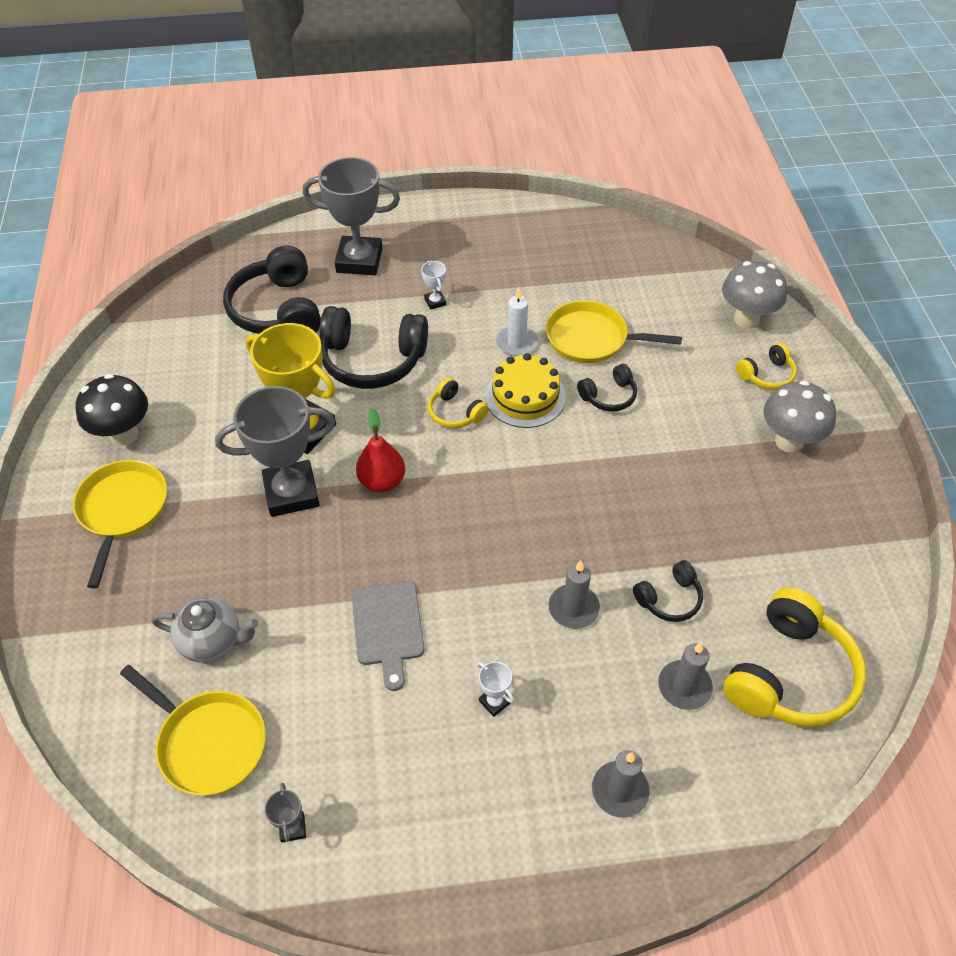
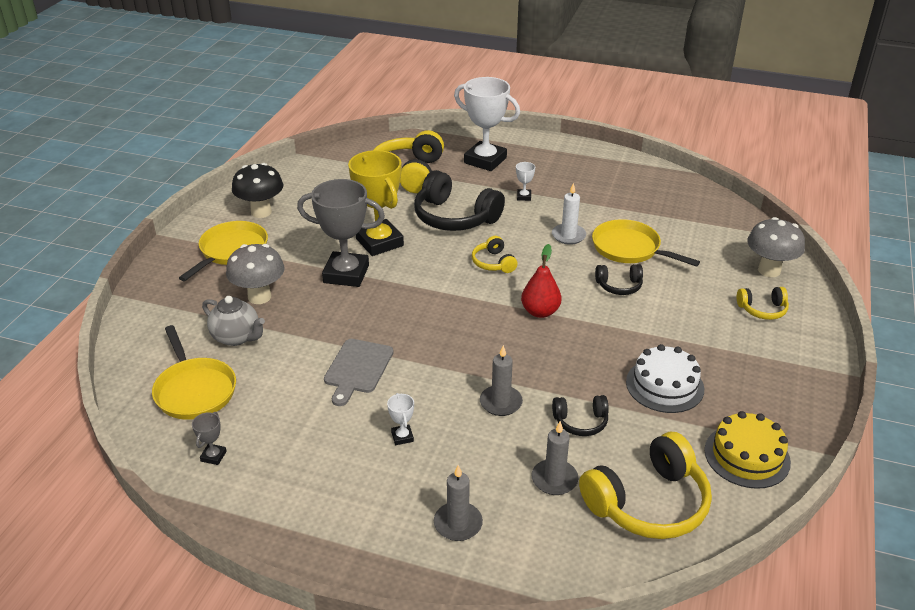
camera: 25 degrees right, 15 degrees down
black headphones [223,246,321,334] -> yellow headphones [374,130,444,193]
grey trophy [303,157,400,275] -> white trophy [454,77,520,171]
red pear [356,408,405,492] -> red pear moved to [521,244,561,318]
yellow cake [485,353,566,428] -> yellow cake moved to [704,411,791,489]
grey mushroom [764,381,836,453] -> grey mushroom moved to [226,244,285,304]
none -> white cake [626,344,704,413]

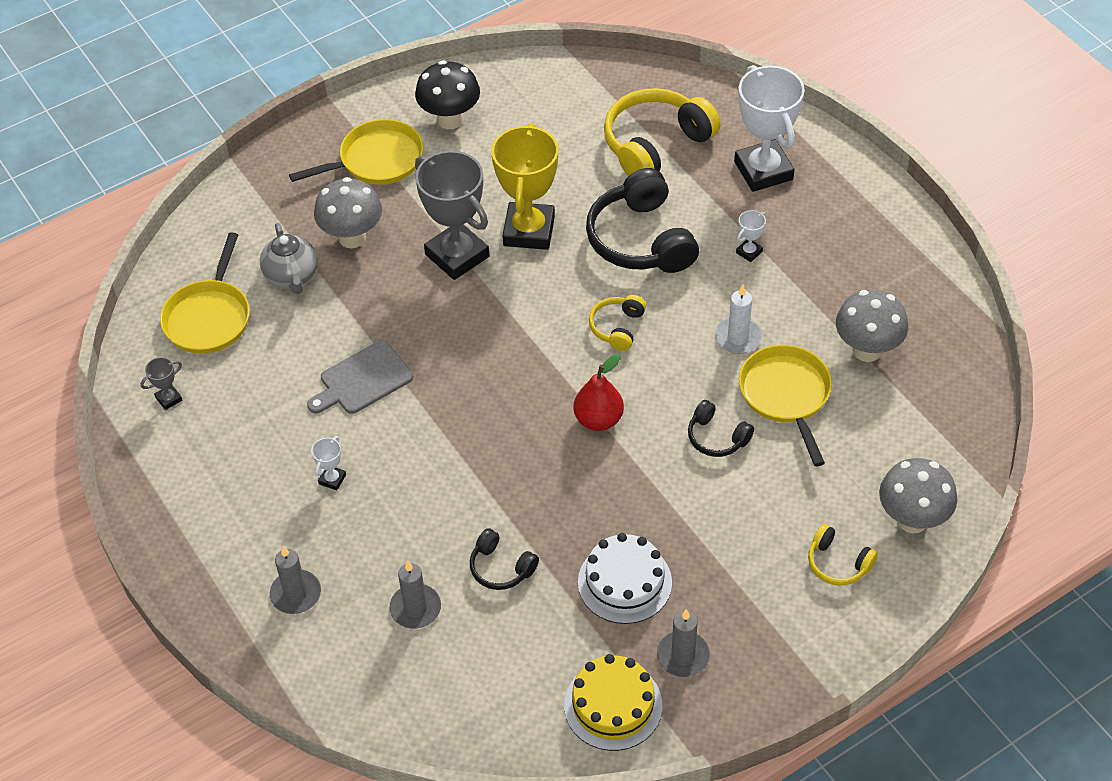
camera: 40 degrees right, 15 degrees up
grey candle [480,345,523,416] -> grey candle moved to [657,609,710,677]
yellow headphones [579,432,712,539] -> none
none -> grey mushroom [836,289,908,362]

